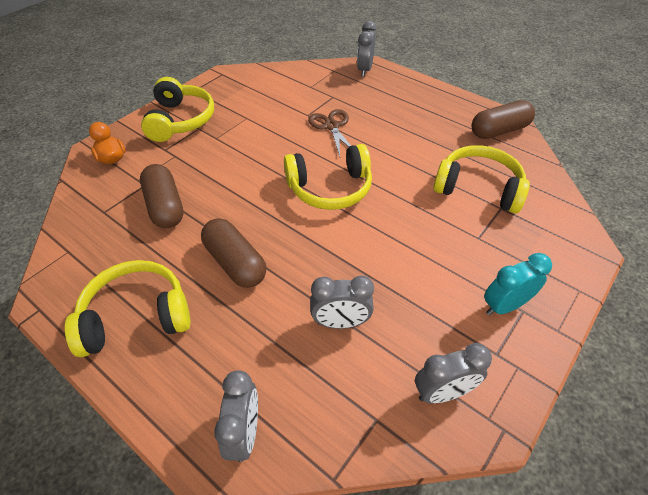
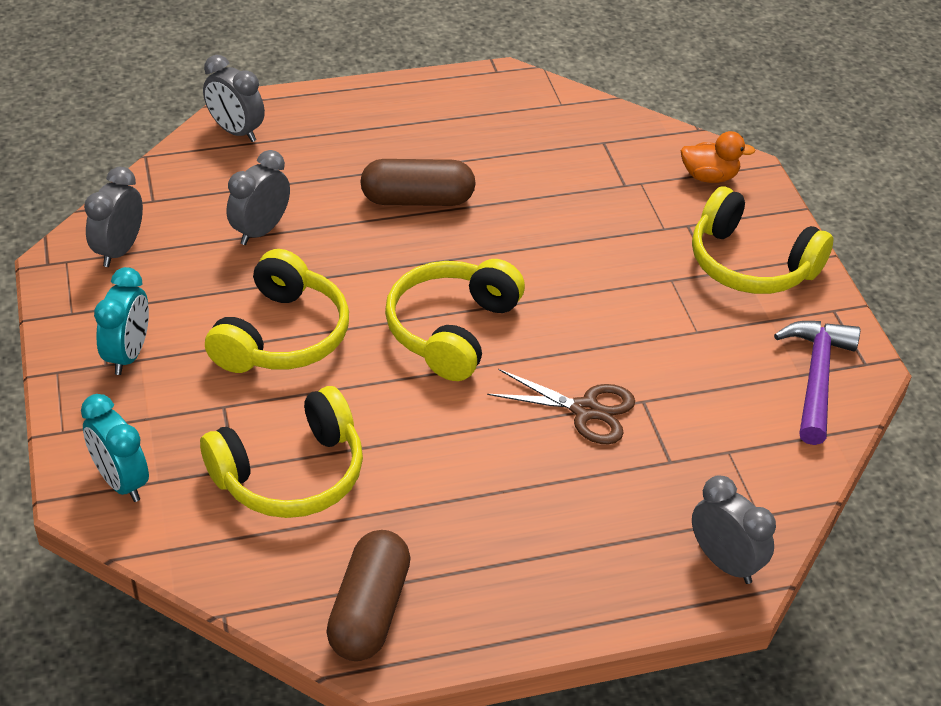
camera: 125 degrees right, 5 degrees down
yellow headphones [65,260,190,357] -> yellow headphones moved to [205,249,349,373]
brown capsule [140,164,183,228] -> none
none -> turquoise clock [81,394,149,502]
none -> purple hammer [774,321,860,445]

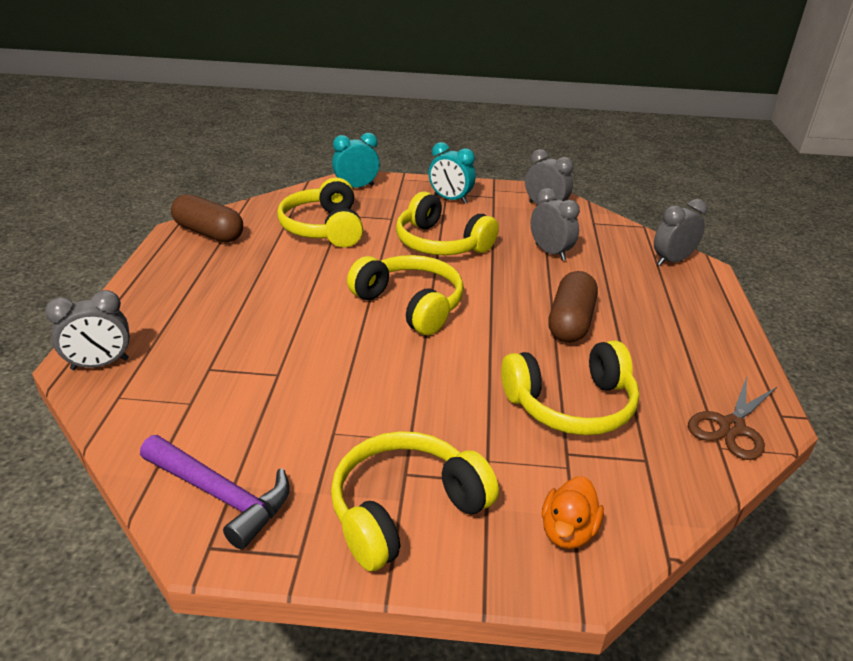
camera: 110 degrees right, 10 degrees down
brown scissors [487,369,635,444] -> brown scissors moved to [688,377,777,460]
none -> yellow headphones [501,340,639,435]

